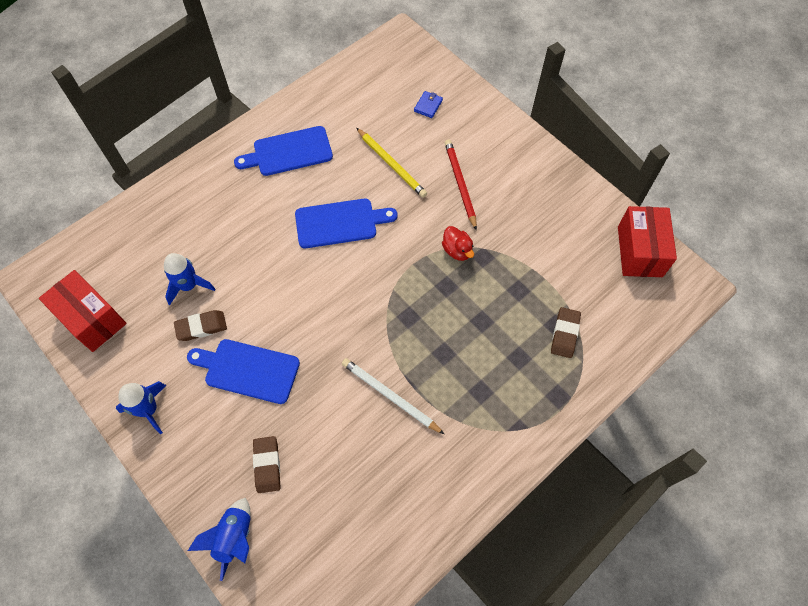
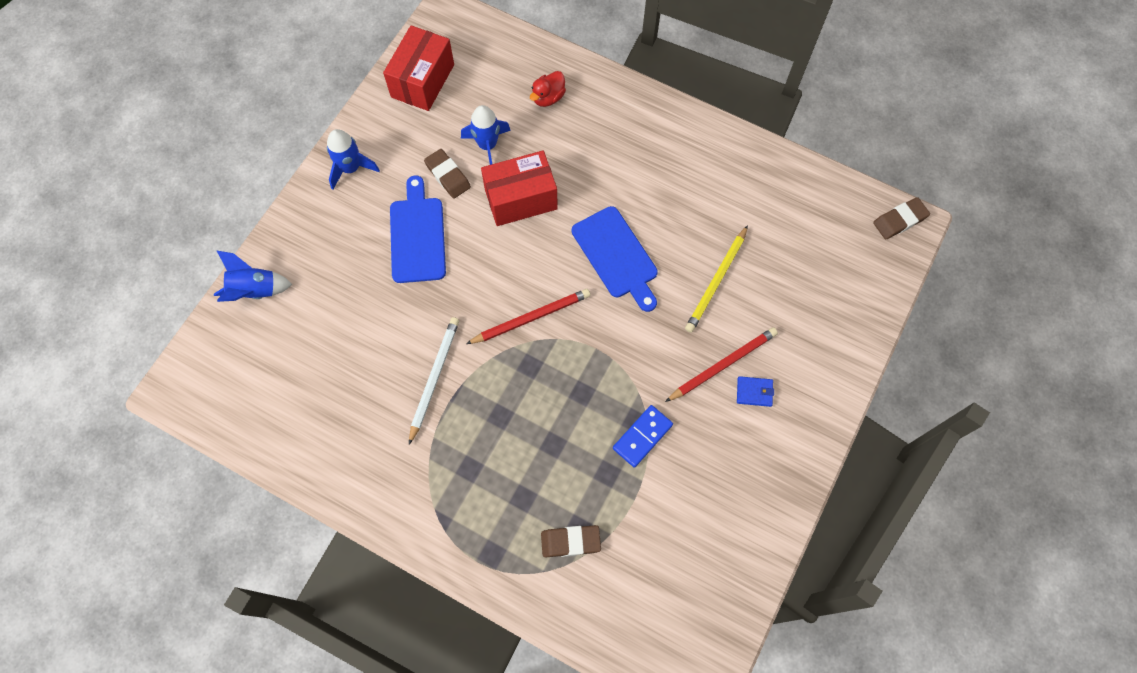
camera: 70 degrees right, 5 degrees up
blue cutting board [234,126,333,176] -> none
brown eraser [253,436,281,493] -> brown eraser moved to [873,197,930,239]
blue wallet [414,91,443,118] -> blue wallet moved to [737,376,774,407]
red duck [442,226,474,261] -> red duck moved to [530,71,566,107]
red box [618,206,677,277] -> red box moved to [481,151,558,226]
none -> red pencil [466,289,590,344]
none -> blue domino [613,405,673,467]

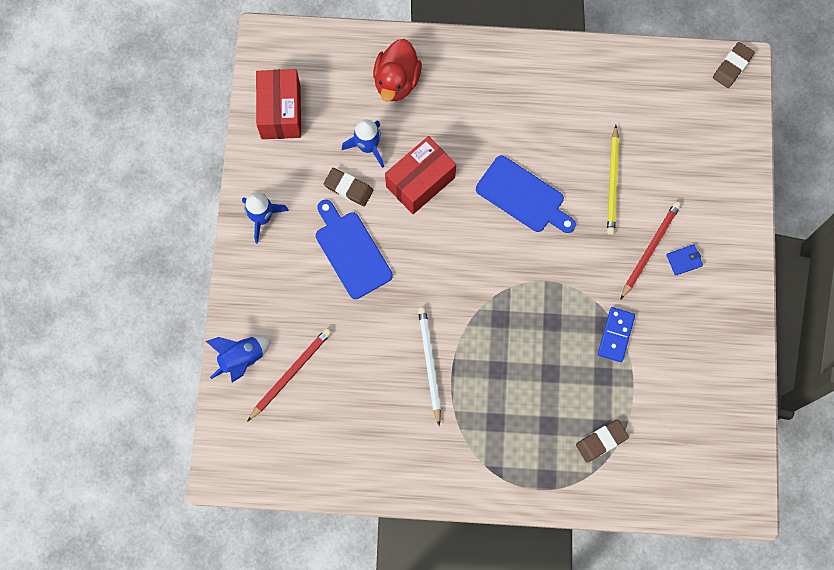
camera: 25 degrees left, 5 degrees up
red pencil [466,289,590,344] -> red pencil moved to [247,328,331,422]
red duck [530,71,566,107] -> red duck [373,39,422,102], size x1.67

